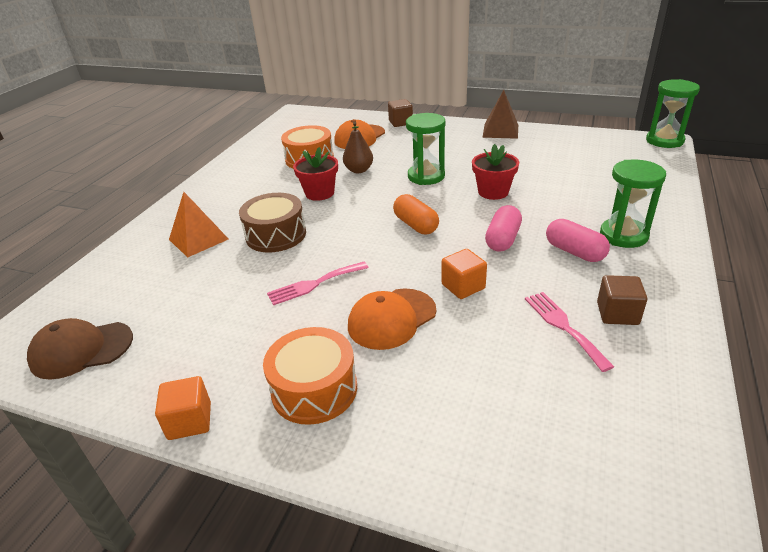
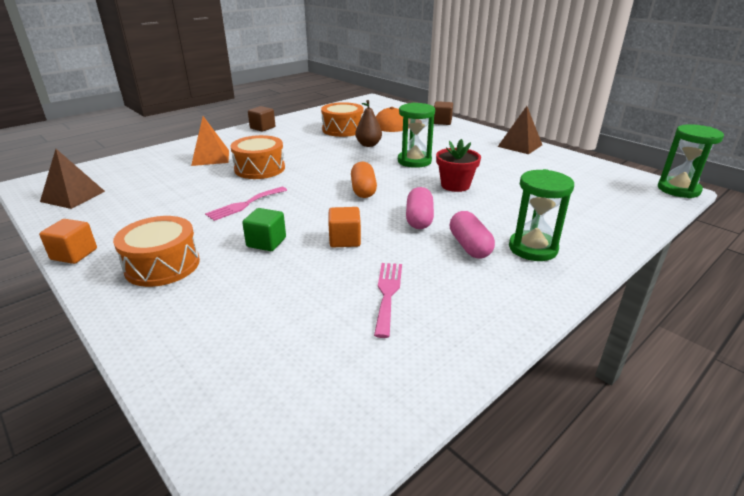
camera: 25 degrees right, 5 degrees down
brown cap [27,318,133,380] -> brown pyramid [40,149,105,209]
brown drum [239,193,306,253] -> orange drum [230,135,285,179]
pink fork [267,262,369,305] -> pink fork turned 45 degrees counterclockwise [205,187,287,221]
red flower pot [293,147,338,201] -> none
orange cap [348,288,436,350] -> green cube [242,208,286,251]
pink capsule [485,205,522,252] -> pink capsule turned 45 degrees counterclockwise [406,187,434,229]
brown cube [597,275,647,325] -> brown cube moved to [248,106,275,132]

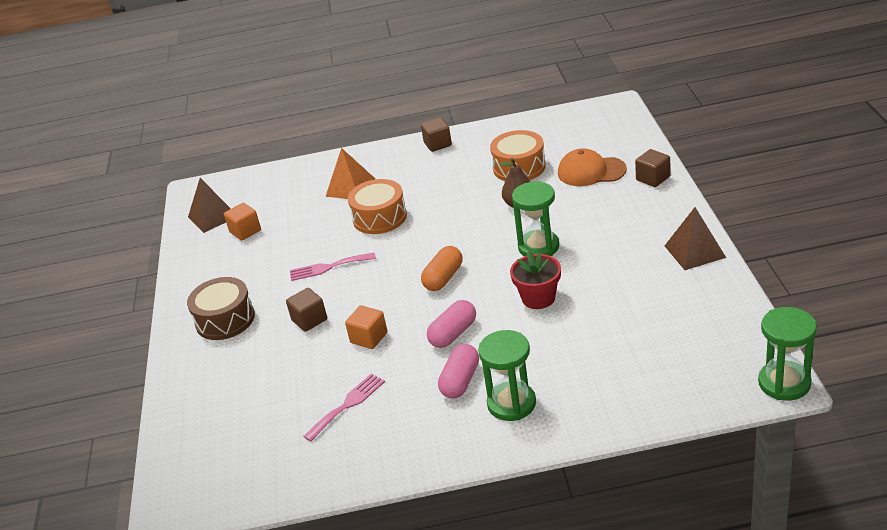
camera: 40 degrees right, 5 degrees up
orange cube [39,219,97,264] -> orange cube moved to [224,203,261,240]
orange drum [113,216,200,287] -> brown drum [187,277,255,340]
green cube [242,208,286,251] -> brown cube [286,288,327,332]

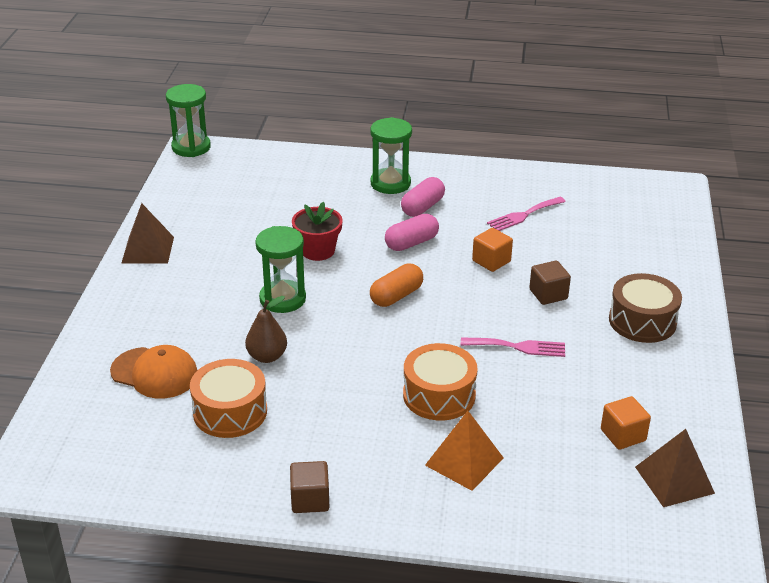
camera: 170 degrees left, 0 degrees up
brown cube [635,149,670,187] -> none

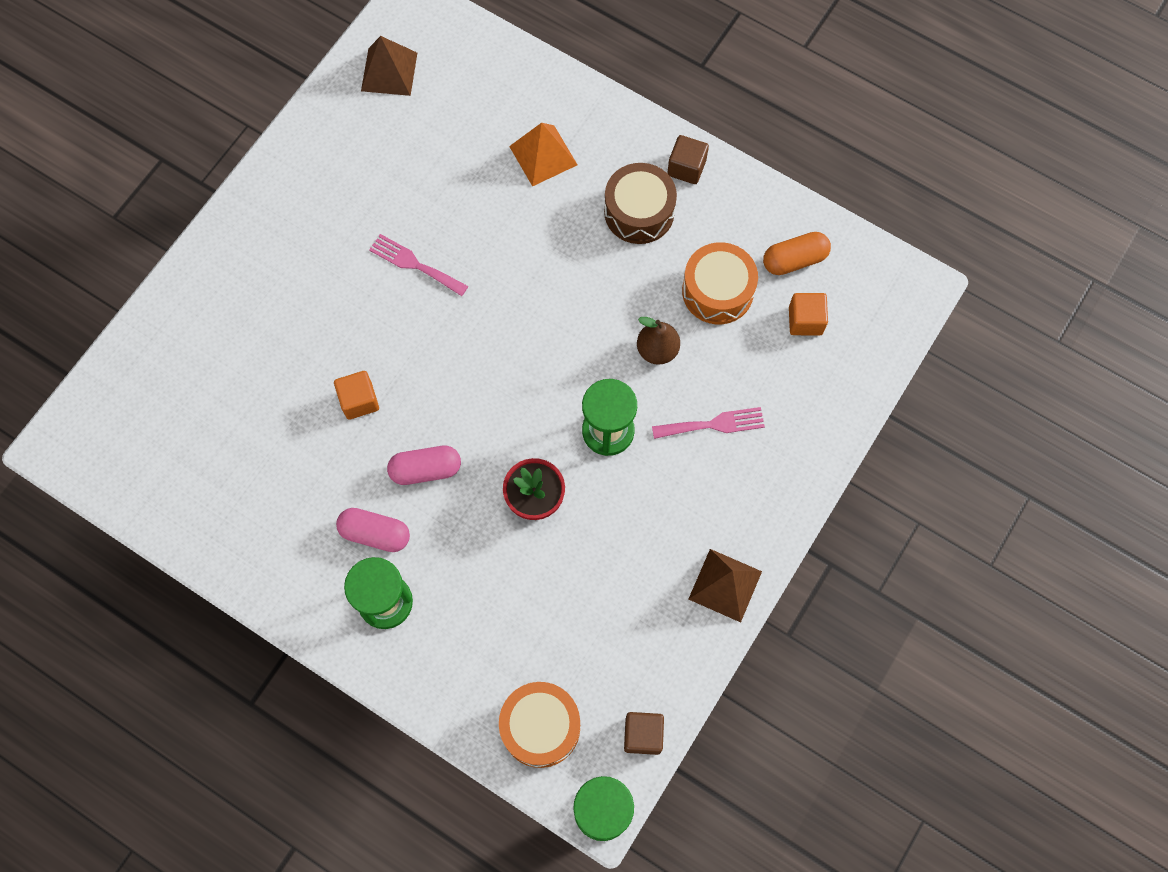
camera: 155 degrees left, 35 degrees up
orange cap [110,345,197,399] -> none
orange capsule [370,264,423,307] -> orange capsule moved to [763,232,831,275]
pink capsule [401,177,445,217] -> pink capsule turned 45 degrees clockwise [336,508,410,552]
orange drum [403,343,477,421] -> orange drum moved to [499,682,580,768]
pink fork [487,197,566,231] -> pink fork moved to [652,407,765,439]
brown cube [529,261,571,305] -> brown cube moved to [624,712,664,755]
orange cube [601,396,651,450] -> orange cube moved to [789,293,828,336]
brown drum [609,273,682,343] -> brown drum moved to [604,163,677,244]

